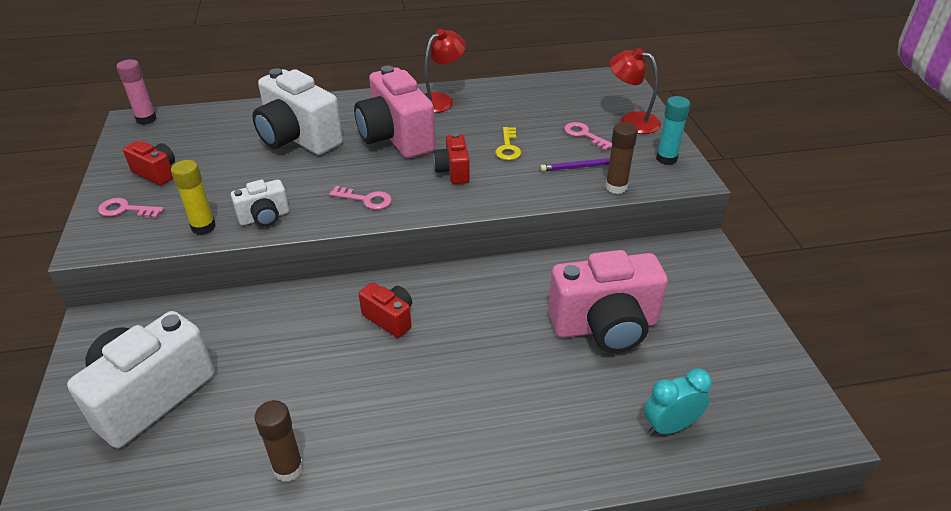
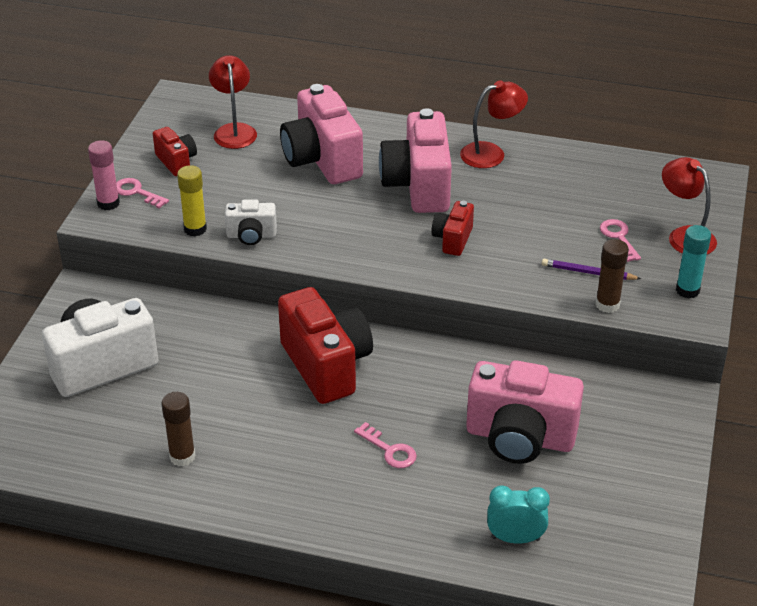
camera: 25 degrees right, 0 degrees up
pink glue stick [116,59,157,125] -> pink glue stick moved to [88,140,120,210]
white camera [252,68,343,155] -> pink camera [280,84,363,184]
pink key [329,186,392,210] -> pink key moved to [354,422,417,468]
red camera [359,282,412,338] -> red camera [278,287,373,404], size x1.98
yellow key [495,127,521,160] -> none
none -> red lamp [209,55,257,149]

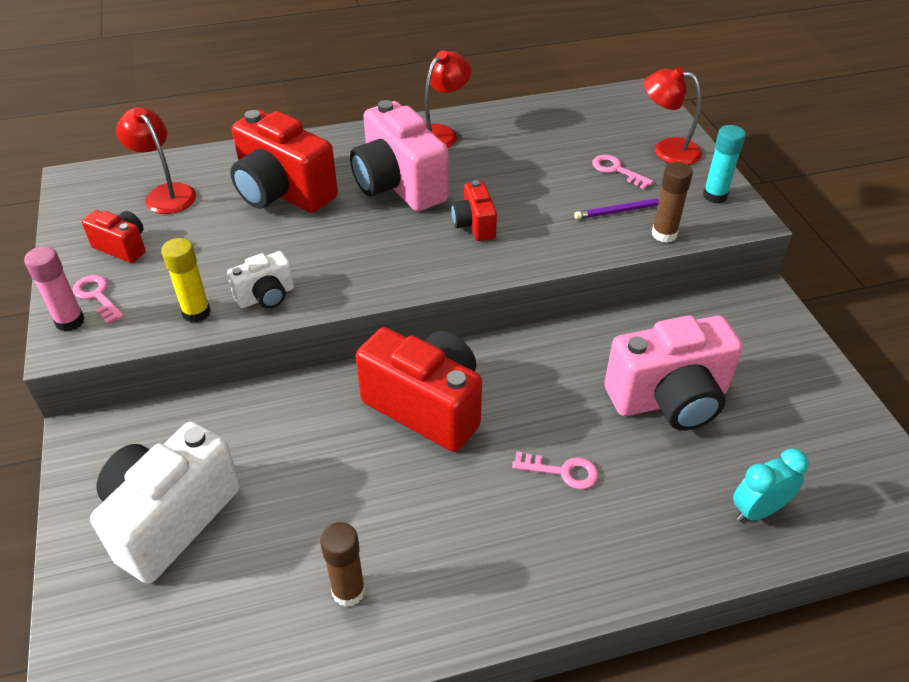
camera: 30 degrees left, 5 degrees up
pink key [116,178,169,209] -> pink key turned 45 degrees clockwise [73,275,124,325]
pink camera [280,84,363,184] -> red camera [230,110,338,213]

